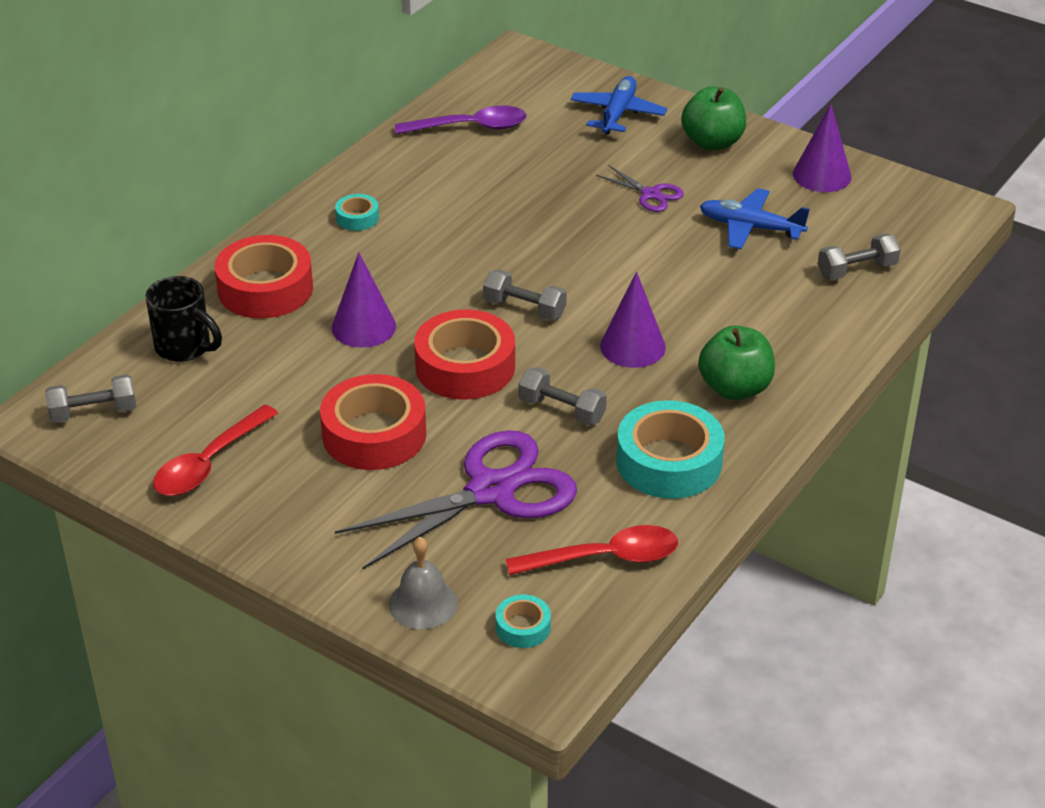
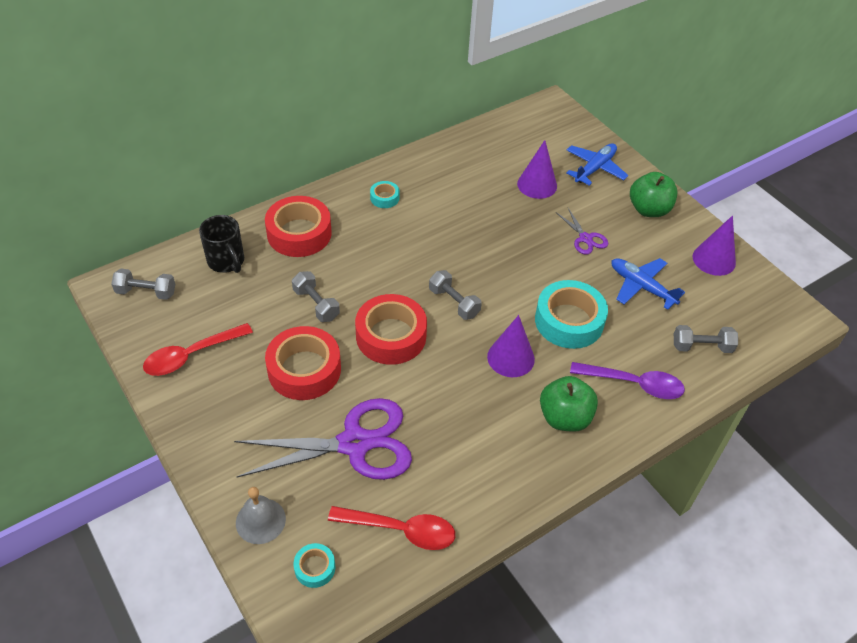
camera: 20 degrees right, 10 degrees up
purple cone [332,252,396,348] -> purple cone moved to [517,140,557,199]
purple spoon [395,106,527,135] -> purple spoon moved to [570,362,685,399]
grey dumbbell [519,367,607,426] -> grey dumbbell moved to [292,271,340,322]
turquoise tape [617,400,725,499] -> turquoise tape moved to [535,280,608,349]

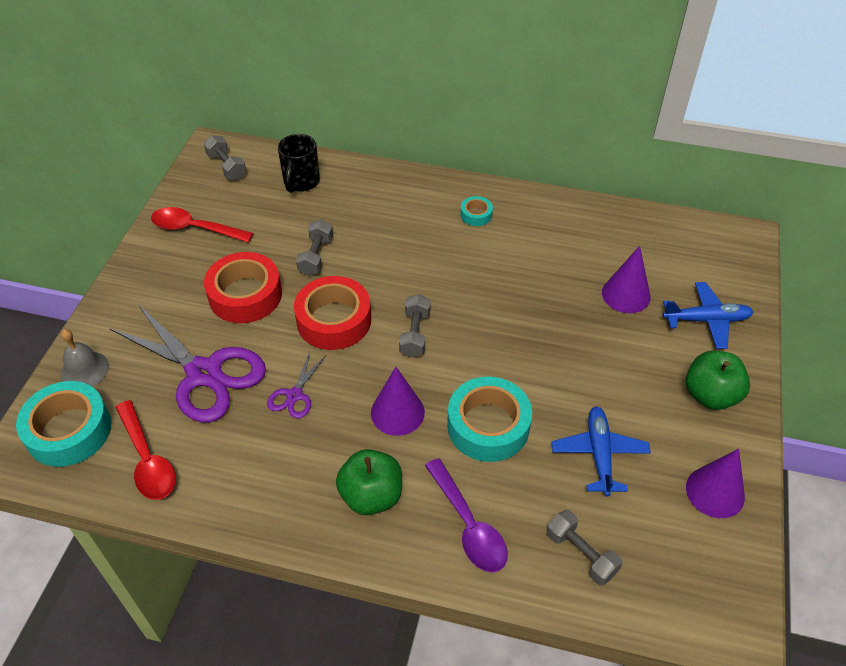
camera: 50 degrees right, 0 degrees up
red tape [265,196,332,257] -> none
turquoise tape [294,543,335,588] -> turquoise tape [16,381,111,467], size x2.11
purple scissors [556,208,608,255] -> purple scissors moved to [267,352,326,418]

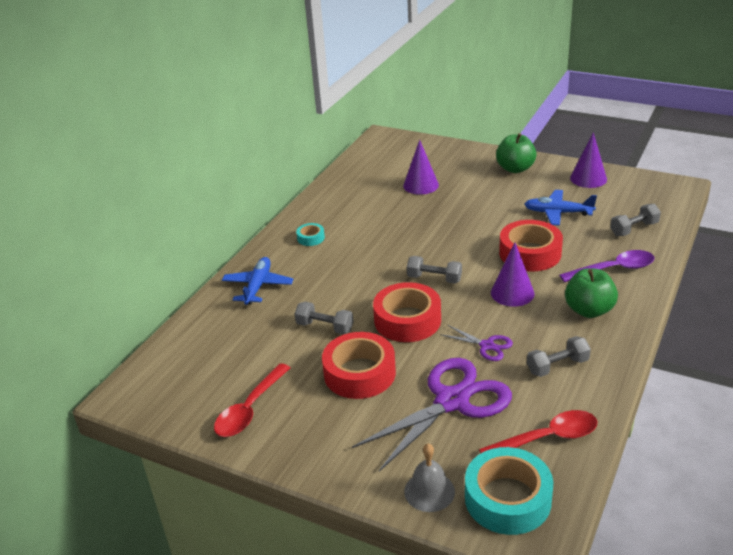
camera: 75 degrees left, 15 degrees down
grey dumbbell [204,135,246,180] -> grey dumbbell moved to [527,336,591,377]
black mug [278,134,320,193] -> none
turquoise tape [447,376,532,462] -> red tape [499,220,563,271]
blue plane [663,282,753,349] -> blue plane moved to [222,257,293,305]

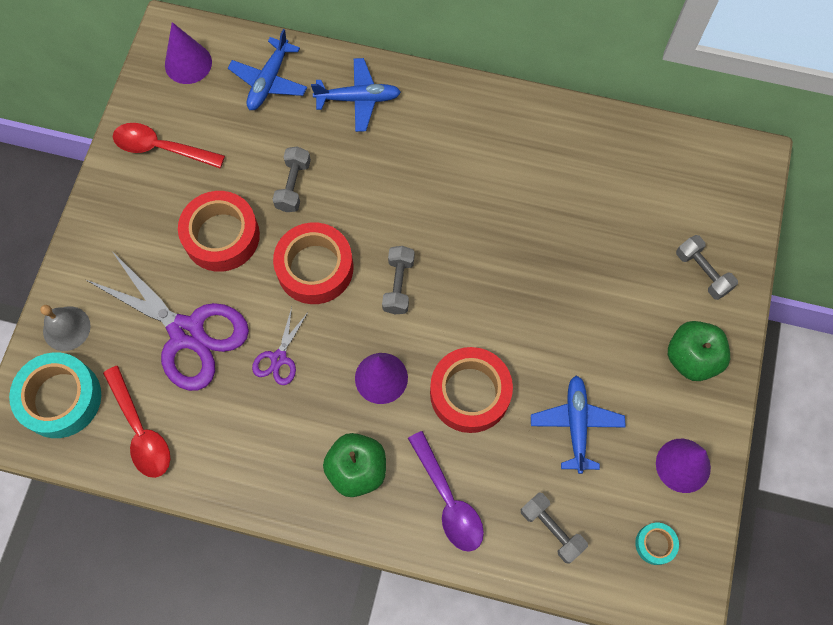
camera: 75 degrees right, 35 degrees up
turquoise tape [296,223,325,246] -> turquoise tape moved to [635,523,679,565]
purple cone [403,140,439,195] -> purple cone moved to [165,22,212,84]
grey dumbbell [527,336,591,377] -> grey dumbbell moved to [676,235,738,300]
none -> blue plane [228,29,307,110]

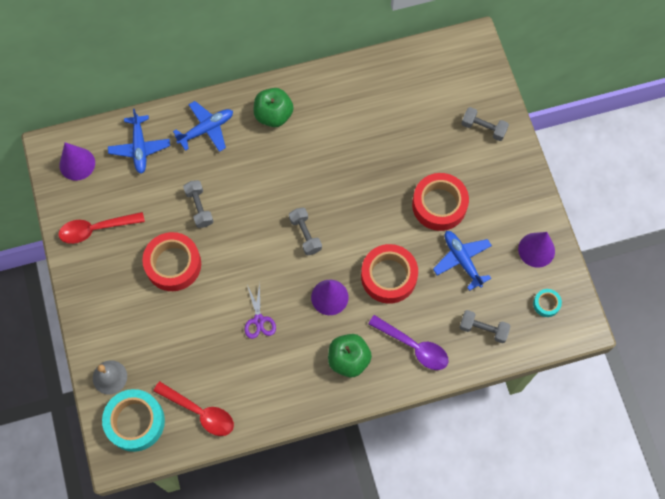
camera: 30 degrees left, 0 degrees up
purple scissors [86,250,249,391] -> none
red tape [273,222,353,304] -> red tape moved to [412,173,469,231]
green apple [668,321,730,381] -> green apple moved to [254,88,294,127]

